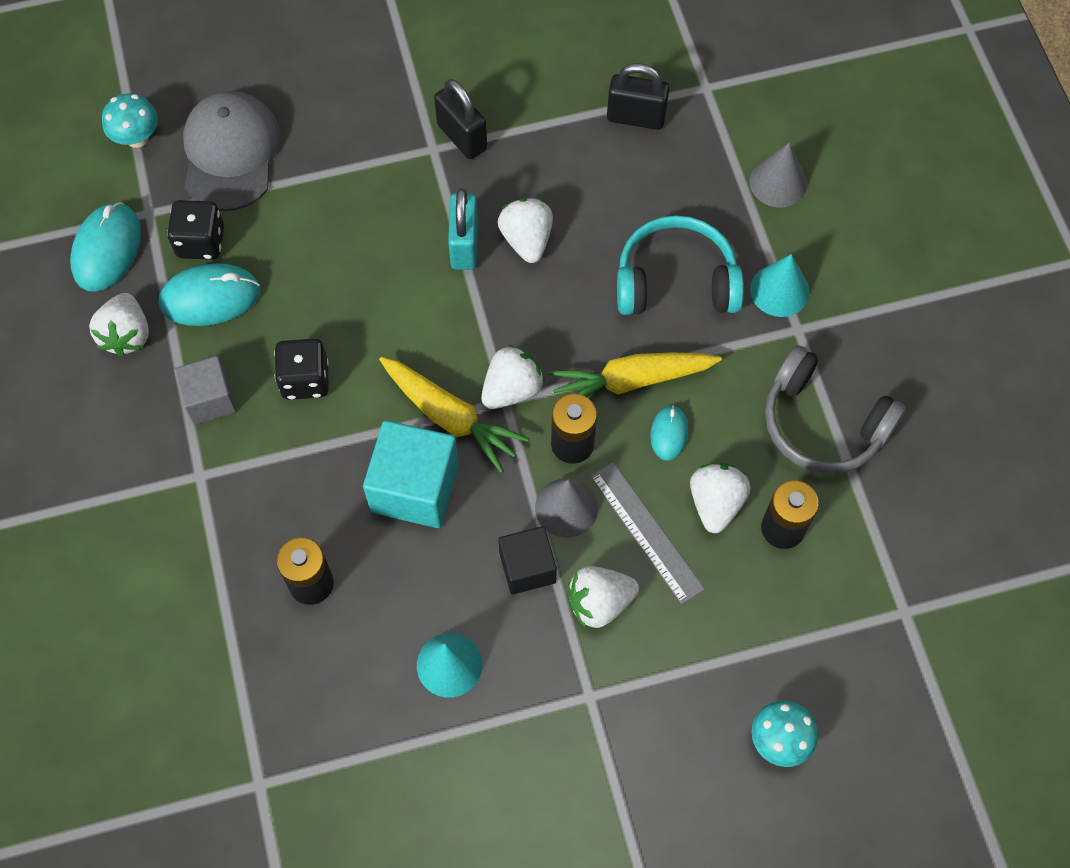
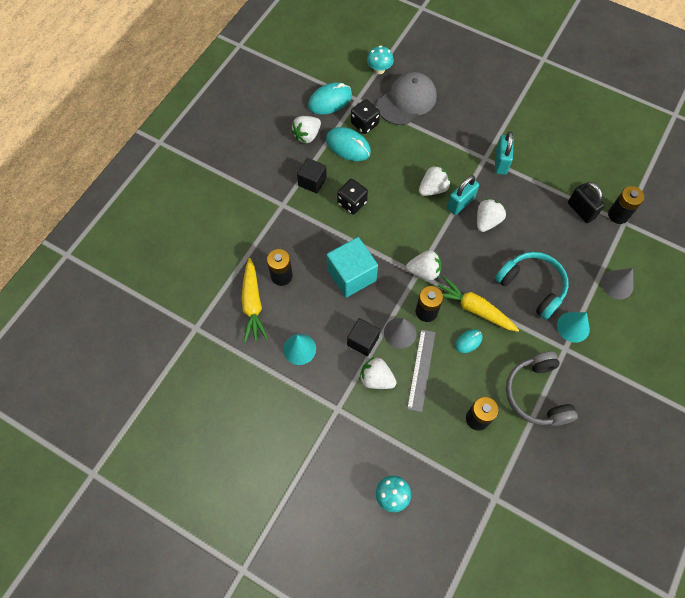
camera: 45 degrees right, 0 degrees up
grey cube [174,356,237,425] -> black cube [297,158,327,194]
yellow carrot [379,357,529,473] -> yellow carrot moved to [241,258,268,343]
black padlock [434,79,487,159] -> turquoise padlock [495,131,514,175]
white strawberry [690,463,751,533] -> white strawberry moved to [419,165,450,196]
none -> black battery [608,186,644,224]

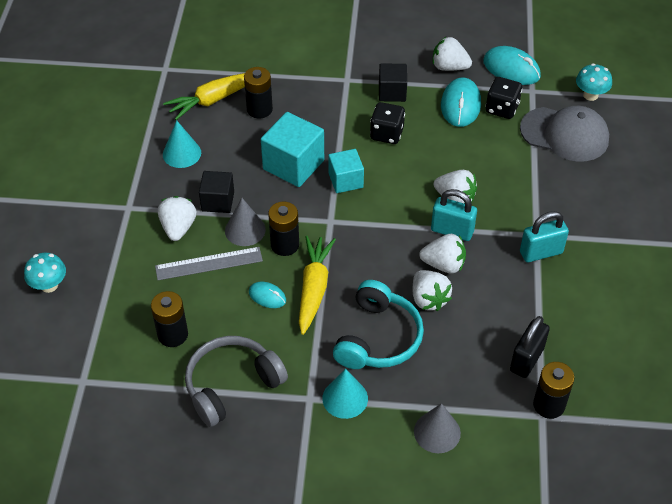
camera: 65 degrees right, 15 degrees down
white strawberry [406,250,442,280] -> white strawberry moved to [413,270,452,311]
none -> turquoise cube [328,149,364,193]

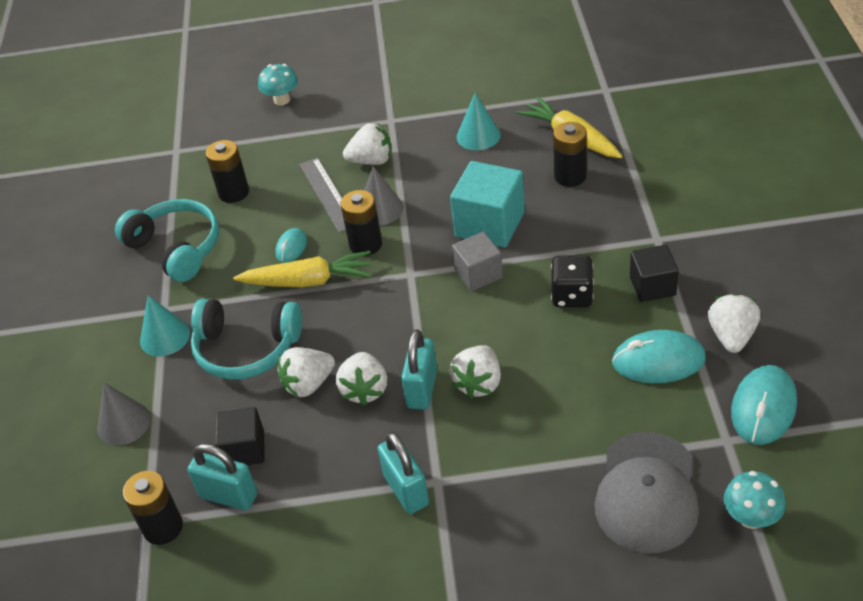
camera: 85 degrees right, 5 degrees down
grey headphones [185,336,288,427] -> turquoise headphones [115,199,219,282]
black cube [199,171,234,213] -> black cube moved to [215,407,265,465]
turquoise cube [328,149,364,193] -> grey cube [452,232,503,291]
black dice [486,77,522,119] -> none
black padlock [510,316,550,378] -> turquoise padlock [187,443,257,511]

